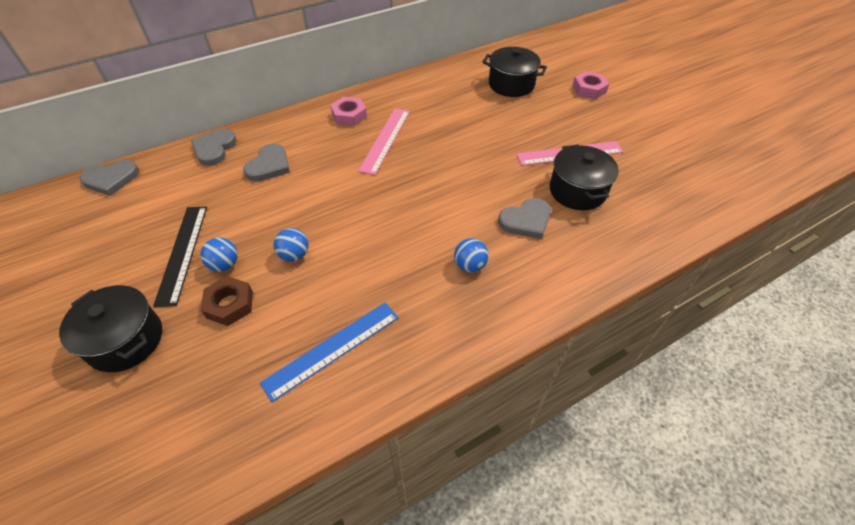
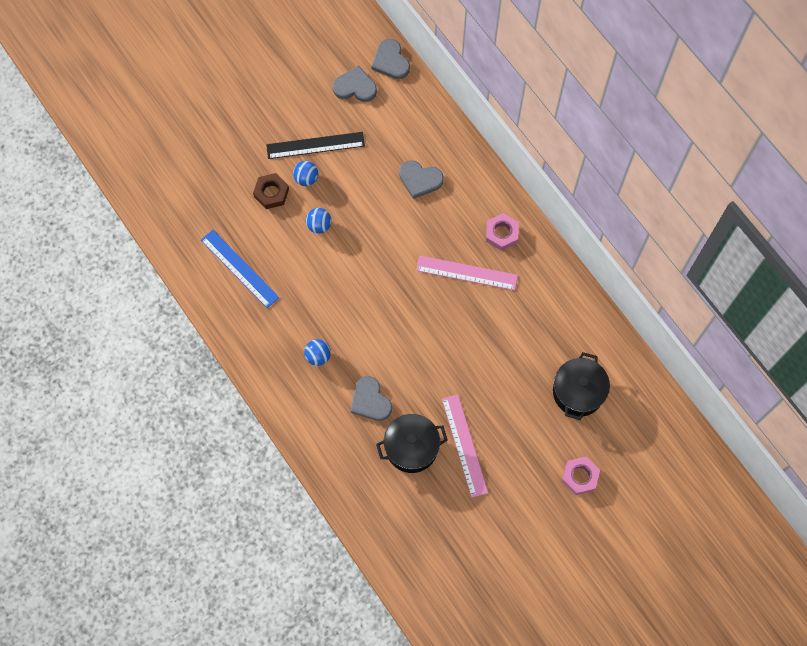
camera: 85 degrees right, 20 degrees up
black pot [59,285,162,372] -> none
grey heart [191,129,237,166] -> grey heart moved to [332,66,377,102]

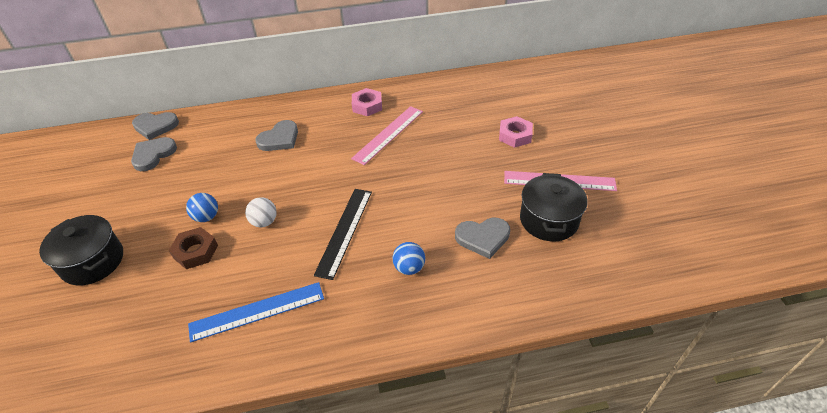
camera: 65 degrees left, 25 degrees down
black ruler [266,132,365,159] -> black ruler moved to [314,189,372,280]
blue ball [306,208,331,234] -> white ball [245,197,277,227]
black pot [553,352,610,420] -> black pot moved to [39,215,123,285]
pink nut [562,457,600,495] -> pink nut moved to [499,116,533,148]

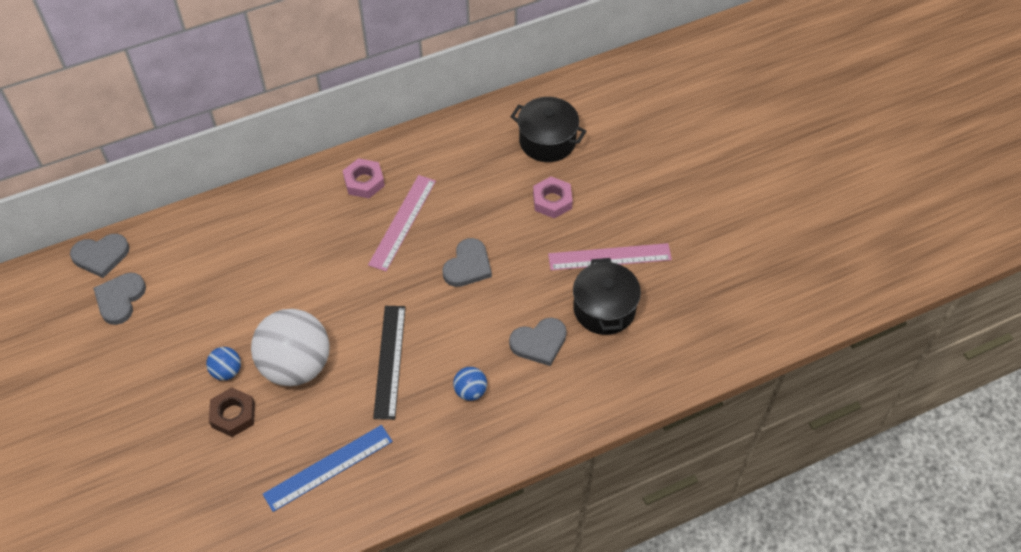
camera: 15 degrees left, 10 degrees up
black pot [39,215,123,285] -> black pot moved to [510,97,586,162]
white ball [245,197,277,227] -> white ball [251,309,330,386], size x2.27
grey heart [255,120,298,151] -> grey heart moved to [442,238,492,287]

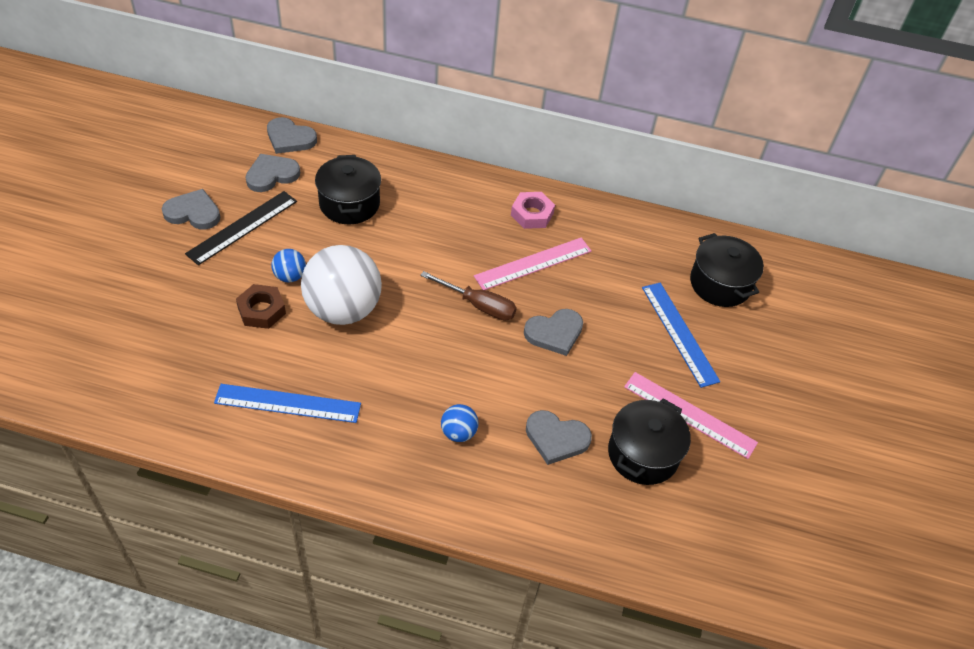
camera: 35 degrees right, 5 degrees down
black ruler [373,306,406,420] -> black ruler moved to [185,191,297,265]
pink nut [533,176,573,218] -> blue ruler [642,283,720,388]
none -> grey heart [162,189,220,230]
none -> black pot [315,155,381,224]
none -> brown screwdriver [420,271,517,321]

